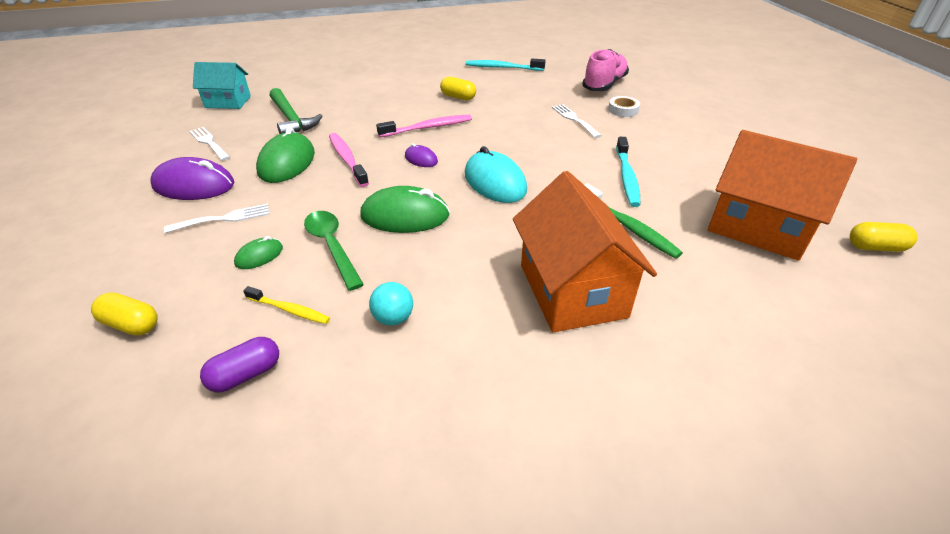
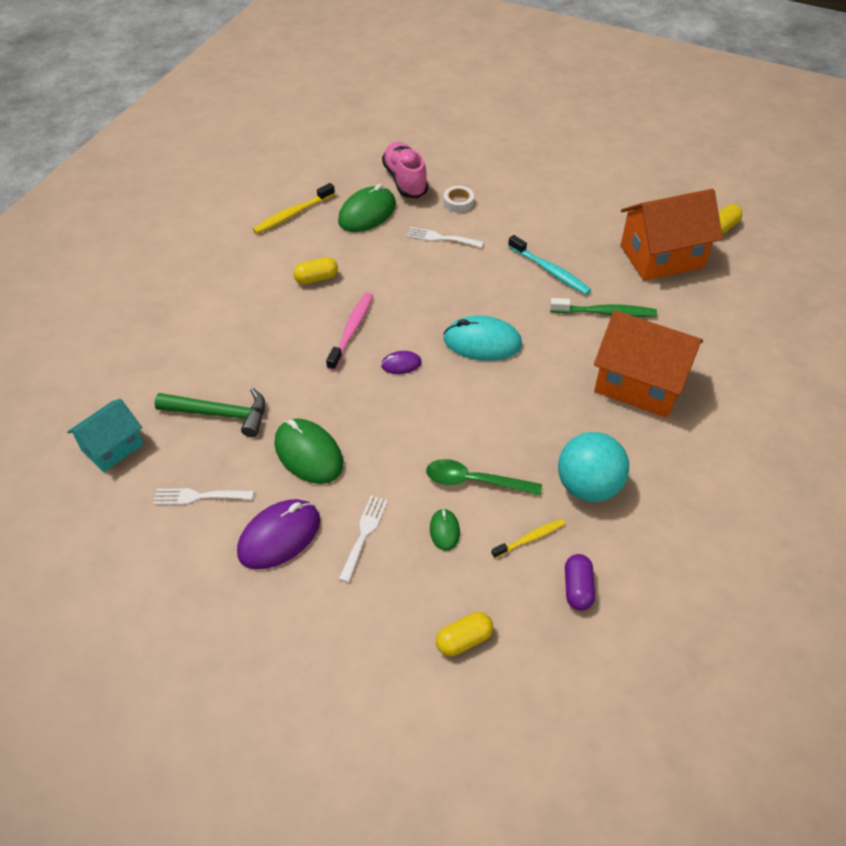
camera: 50 degrees left, 10 degrees up
pink toothbrush [329,133,369,187] -> none
green mouse [360,186,450,233] -> green mouse moved to [338,184,396,232]
turquoise ball [369,282,413,326] -> turquoise ball [558,432,629,502], size x1.99
turquoise toothbrush [466,59,546,71] -> yellow toothbrush [253,183,335,234]

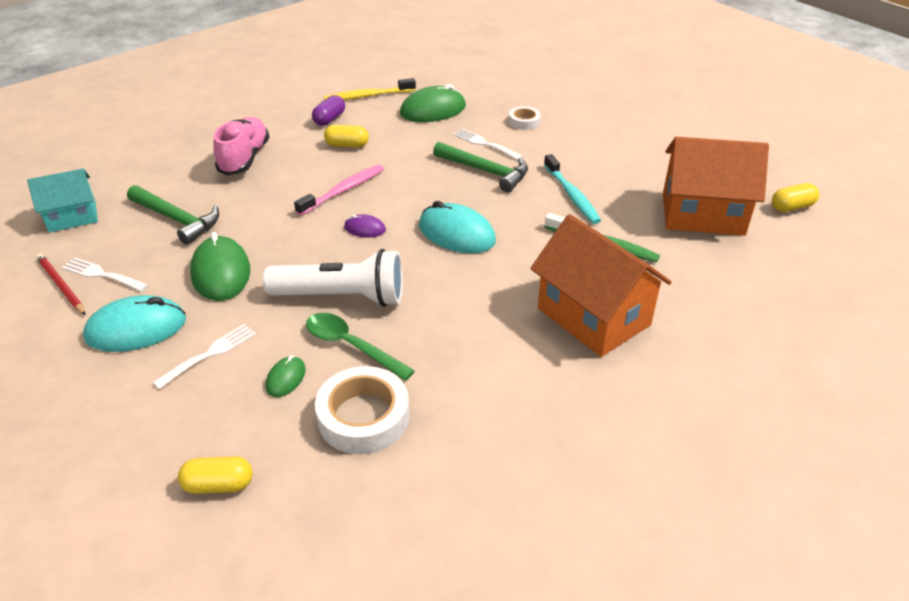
camera: 25 degrees right, 10 degrees down
purple mouse [237,499,320,569] -> turquoise mouse [83,295,186,352]
pink shoe [382,142,428,198] -> pink shoe moved to [213,117,270,175]
yellow toothbrush [491,519,565,558] -> white tape [315,366,409,454]
turquoise ball [558,432,629,502] -> none
purple capsule [565,554,595,611] -> purple capsule moved to [312,95,345,126]
none -> red pencil [36,254,86,315]
none -> white flashlight [263,249,403,307]
none -> green hammer [433,142,528,192]

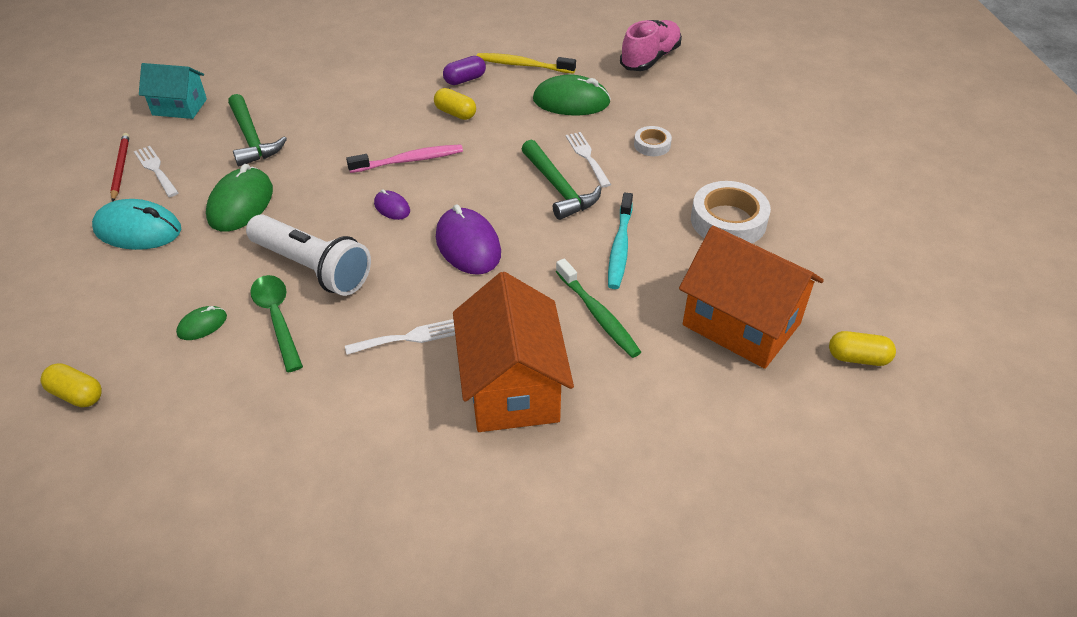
camera: 30 degrees right, 5 degrees up
white fork [152,324,256,389] -> white fork moved to [345,319,455,355]
pink shoe [213,117,270,175] -> pink shoe moved to [620,20,682,71]
white tape [315,366,409,454] -> white tape moved to [691,181,771,243]
turquoise mouse [419,201,496,253] -> purple mouse [436,204,501,275]

